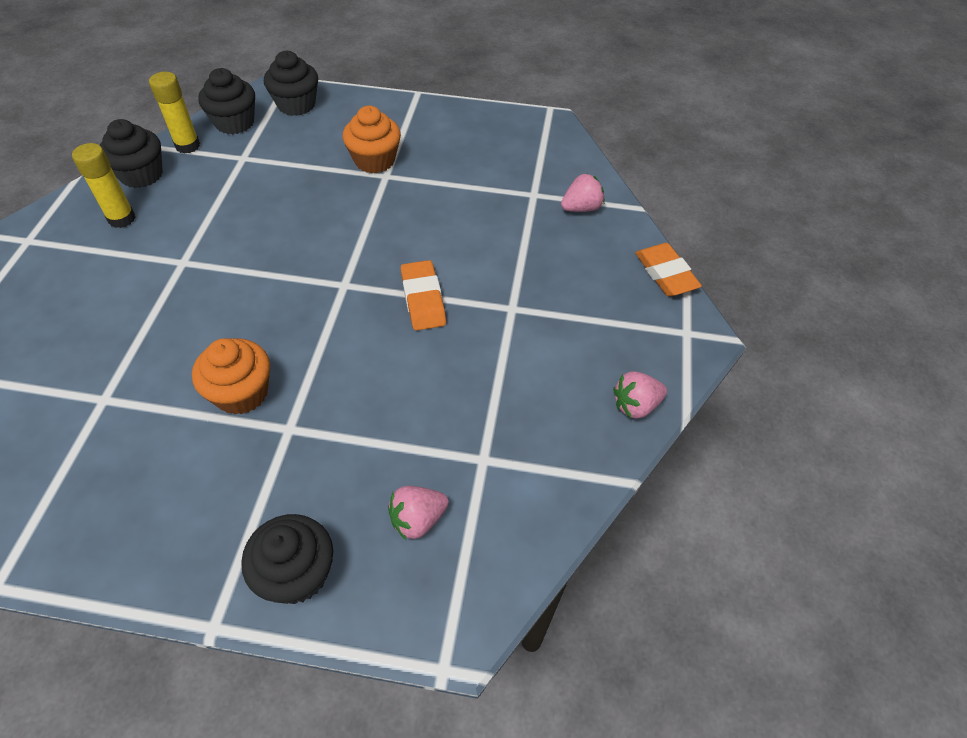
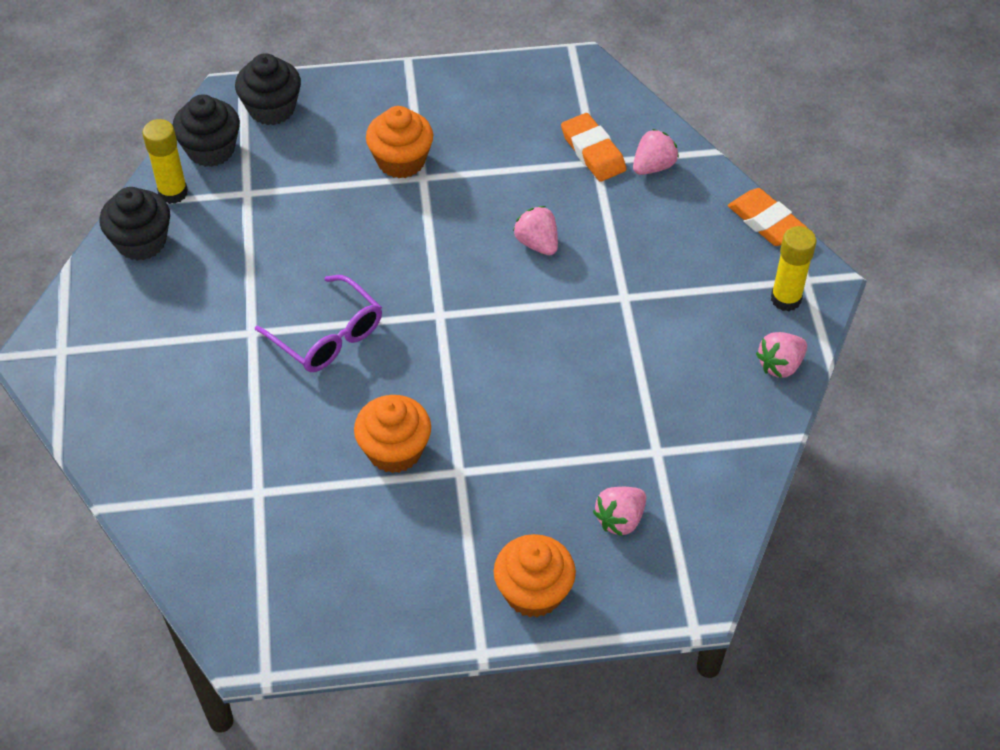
camera: 15 degrees left, 0 degrees up
yellow glue stick [72,143,136,228] -> yellow glue stick moved to [771,226,816,311]
black cupcake [241,514,333,604] -> orange cupcake [494,534,576,617]
orange eraser [401,260,446,331] -> orange eraser moved to [561,113,626,182]
none -> purple glasses [255,275,382,372]
none -> pink strawberry [513,206,558,255]

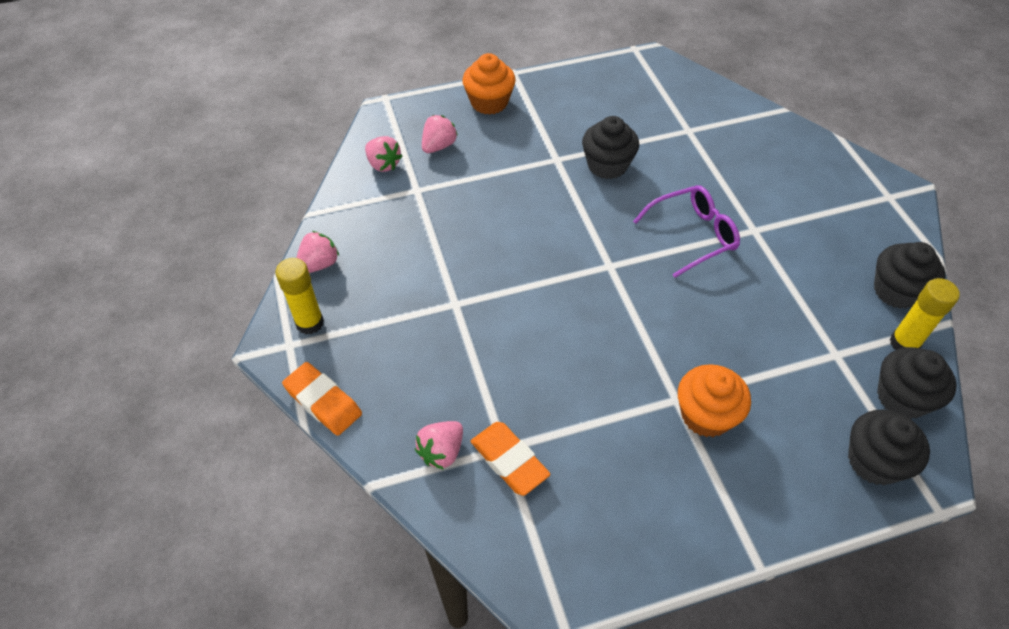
camera: 170 degrees right, 0 degrees up
purple glasses [255,275,382,372] -> purple glasses turned 120 degrees clockwise [633,185,740,278]
orange cupcake [354,395,431,473] -> black cupcake [582,116,639,179]
pink strawberry [513,206,558,255] -> pink strawberry moved to [365,136,402,172]

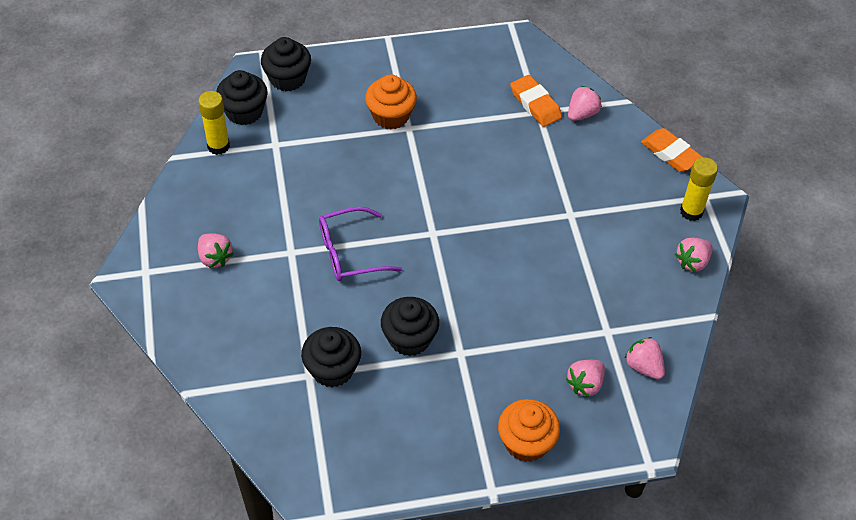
camera: 175 degrees left, 0 degrees up
black cupcake [874,242,945,309] -> black cupcake moved to [301,327,361,387]
none -> pink strawberry [198,233,233,268]

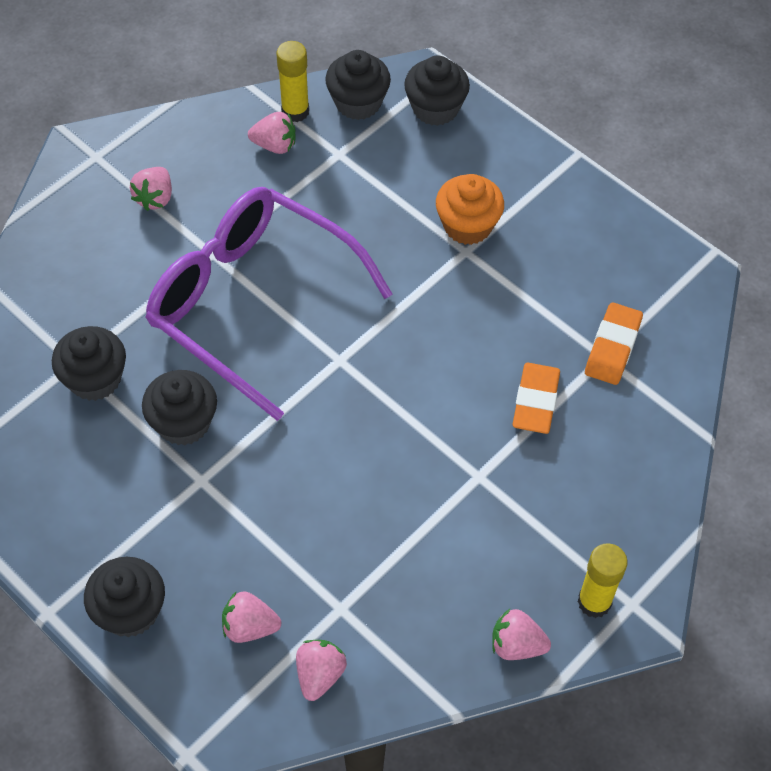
camera: 55 degrees right, 5 degrees up
purple glasses [319,207,402,281] -> purple glasses [146,187,392,421], size x1.95
orange cupcake [498,399,560,462] -> black cupcake [84,557,165,637]
pink strawberry [568,86,602,121] -> pink strawberry moved to [248,112,295,154]
orange eraser [641,128,703,172] -> orange eraser moved to [513,363,560,434]

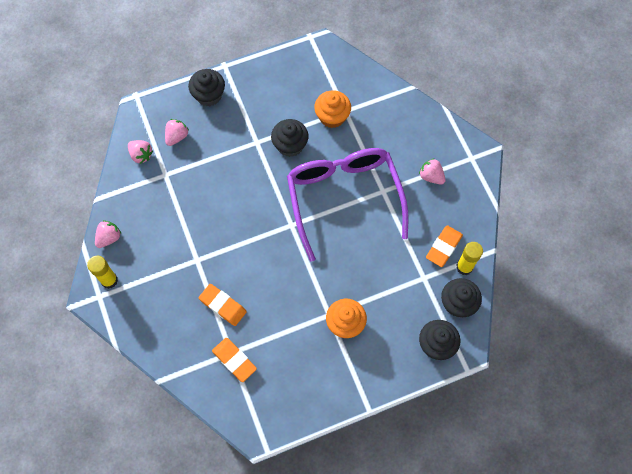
camera: 115 degrees right, 10 degrees up
black cupcake [52,326,126,401] -> orange cupcake [314,90,351,128]
purple glasses [146,187,392,421] -> purple glasses turned 75 degrees counterclockwise [287,148,408,262]
pink strawberry [248,112,295,154] -> orange eraser [426,225,463,267]

